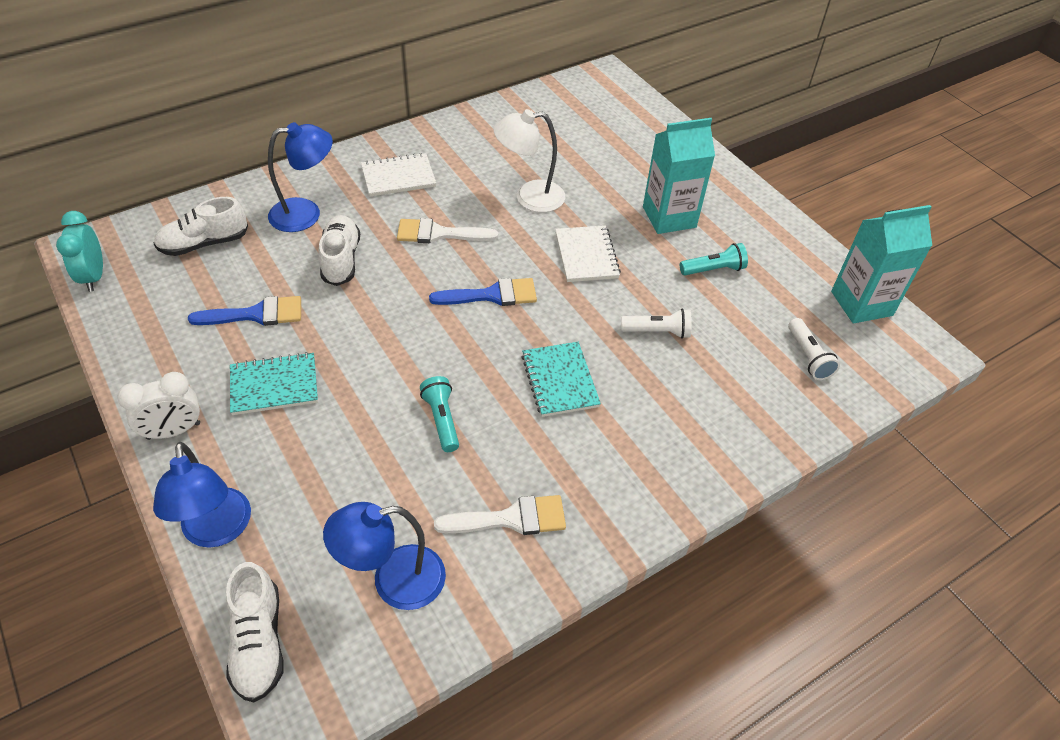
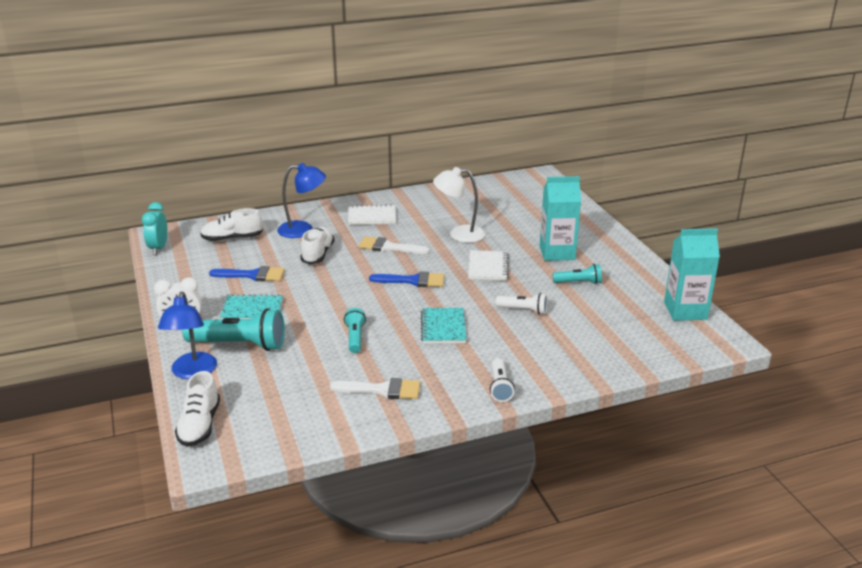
camera: 15 degrees right, 20 degrees down
blue lamp [323,502,446,610] -> none
white flashlight [788,318,840,380] -> white flashlight moved to [490,358,515,402]
none -> turquoise flashlight [182,308,285,351]

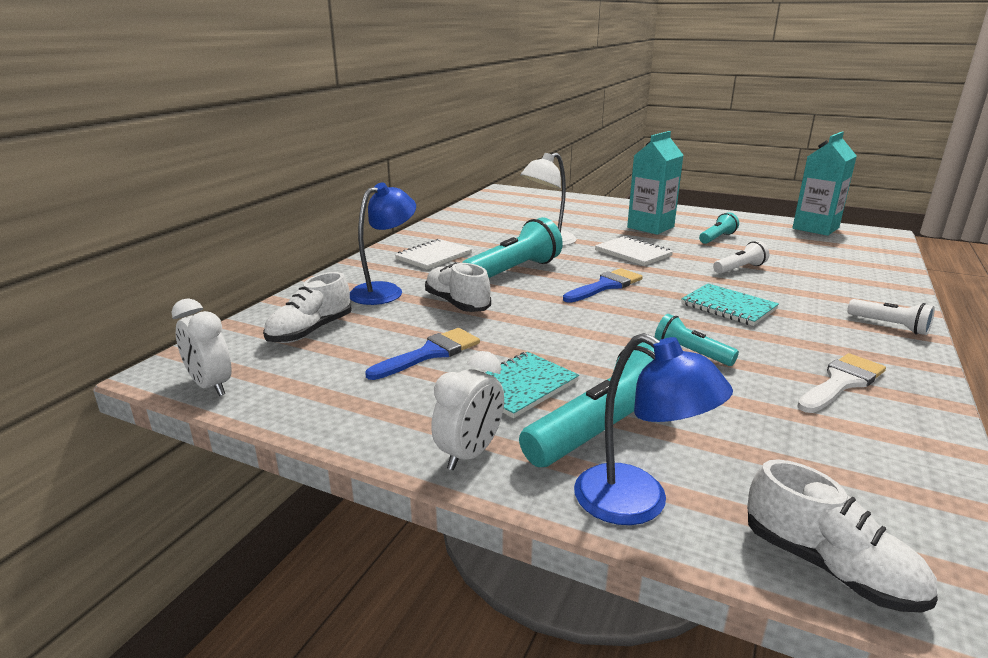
camera: 45 degrees left, 5 degrees down
turquoise clock [142,202,167,255] -> white clock [172,298,232,396]
white brush [359,237,429,254] -> turquoise flashlight [462,217,563,278]

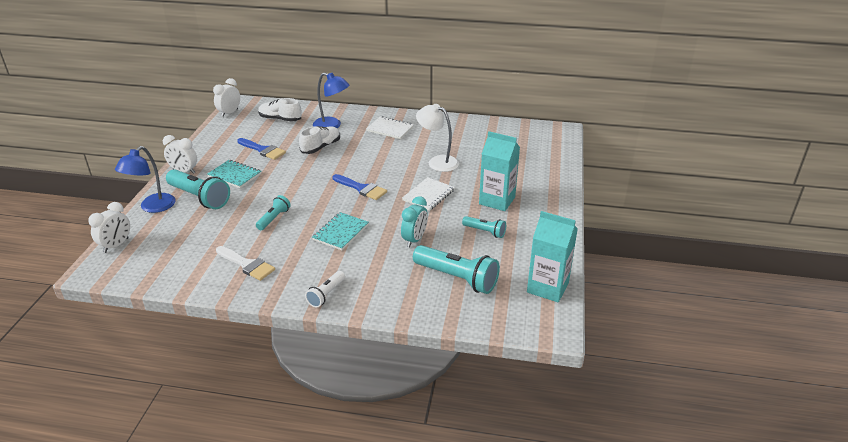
camera: 75 degrees right, 10 degrees up
turquoise flashlight [462,217,563,278] -> turquoise flashlight moved to [413,245,500,294]
white flashlight [713,241,769,274] -> turquoise clock [401,196,428,247]
white shoe [747,459,938,612] -> white clock [88,202,130,253]

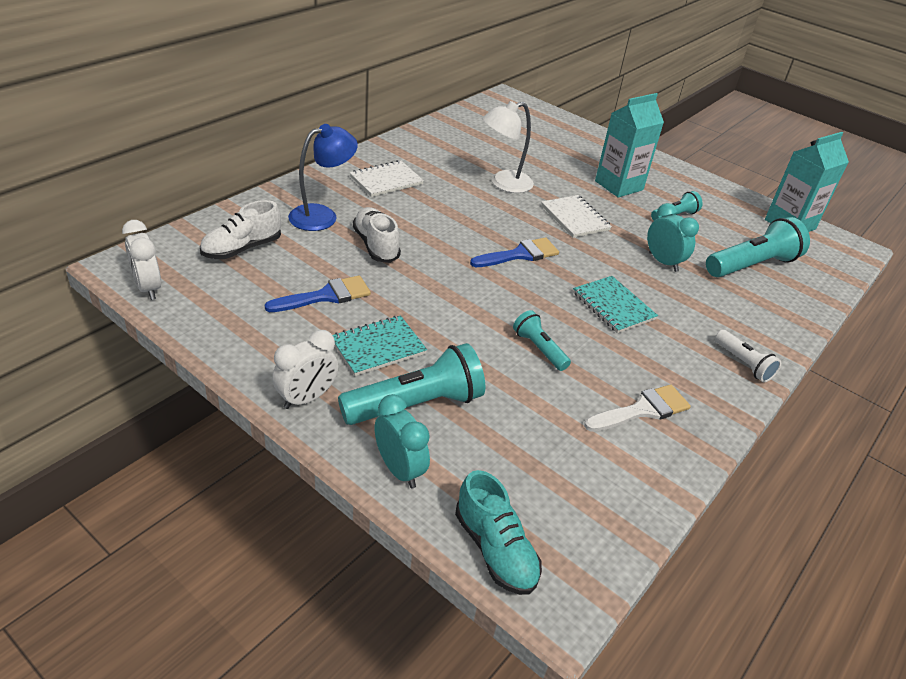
camera: 65 degrees left, 5 degrees up
white clock [88,202,130,253] -> turquoise shoe [455,470,542,595]
blue lamp [115,146,176,213] -> turquoise clock [374,394,430,488]

